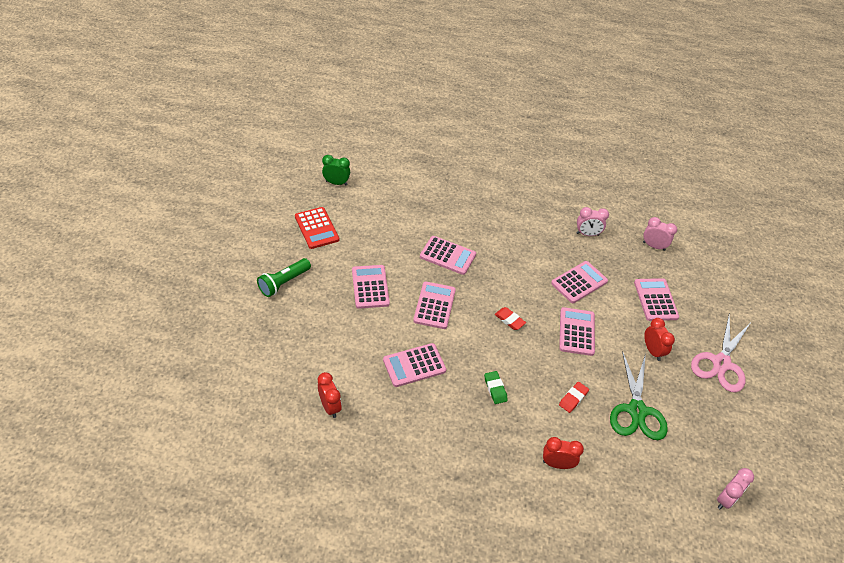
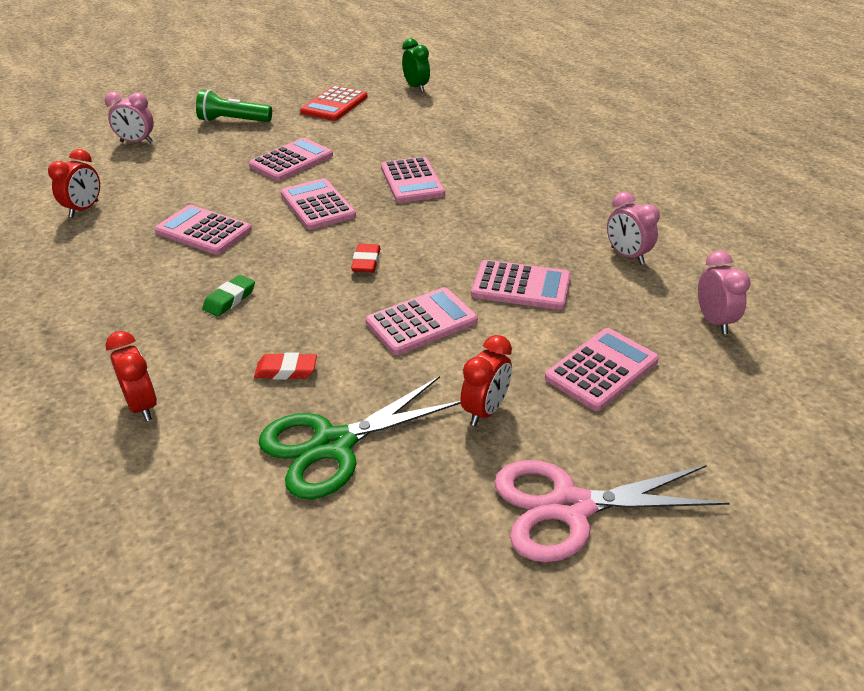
camera: 55 degrees right, 10 degrees down
pink calculator [413,281,456,329] -> pink calculator turned 90 degrees counterclockwise [281,178,356,230]
pink clock [717,468,754,509] -> pink clock moved to [105,92,154,143]

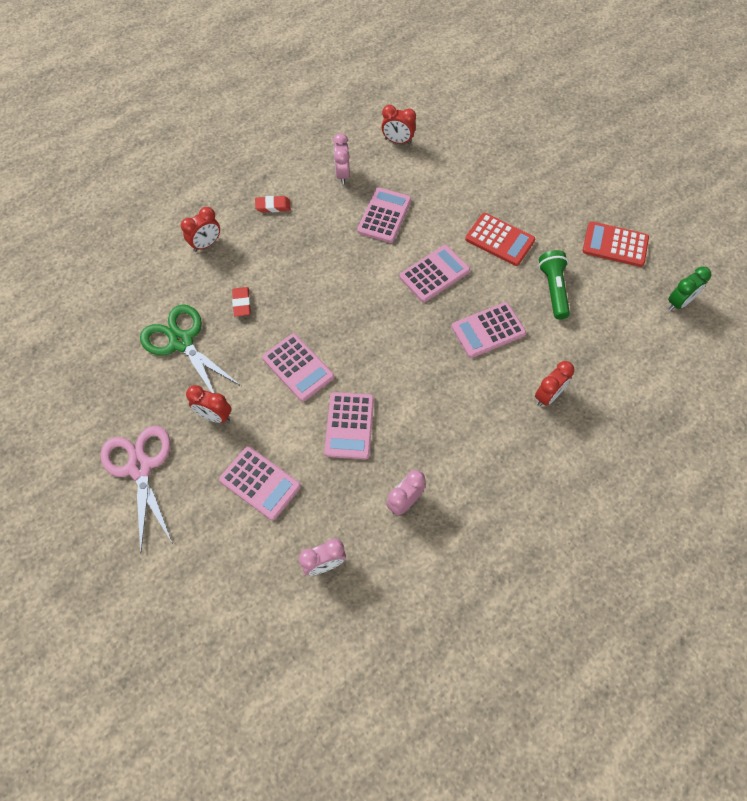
camera: 80 degrees right, 25 degrees up
pink clock [105,92,154,143] -> pink clock moved to [333,133,350,184]
green flashlight [196,90,272,122] -> green flashlight moved to [539,250,570,319]
green eraser [202,275,255,317] -> none
pink calculator [249,138,333,181] -> red calculator [465,213,535,266]
red eraser [351,244,381,273] -> red eraser moved to [255,196,291,213]
none -> red clock [535,361,574,407]

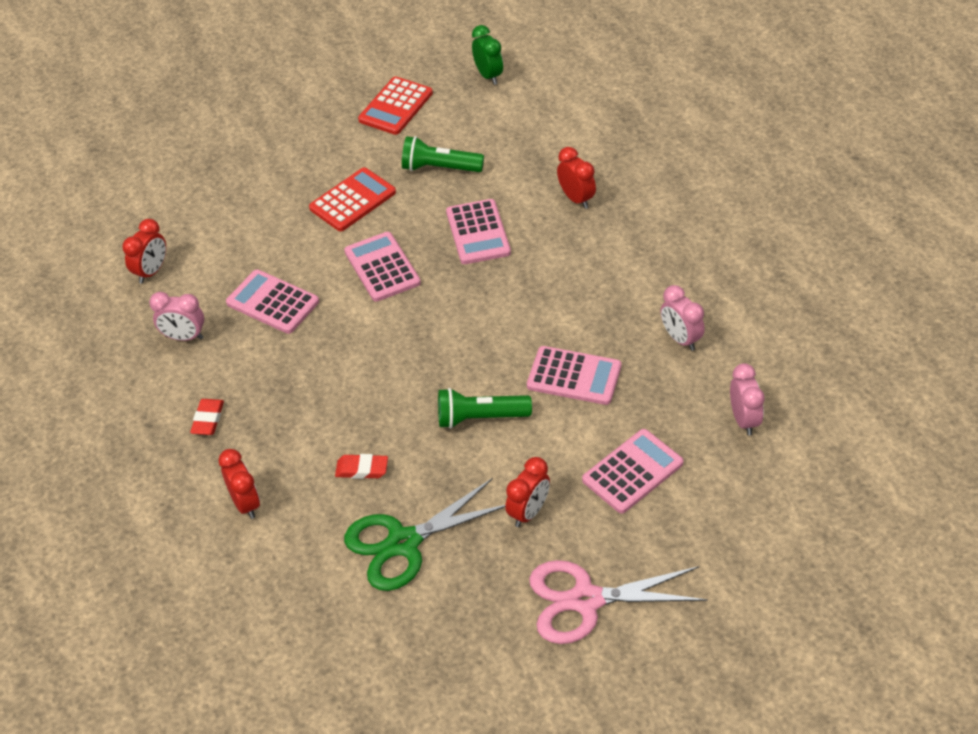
camera: 75 degrees left, 15 degrees down
pink calculator [262,334,334,402] -> green flashlight [438,388,532,429]

